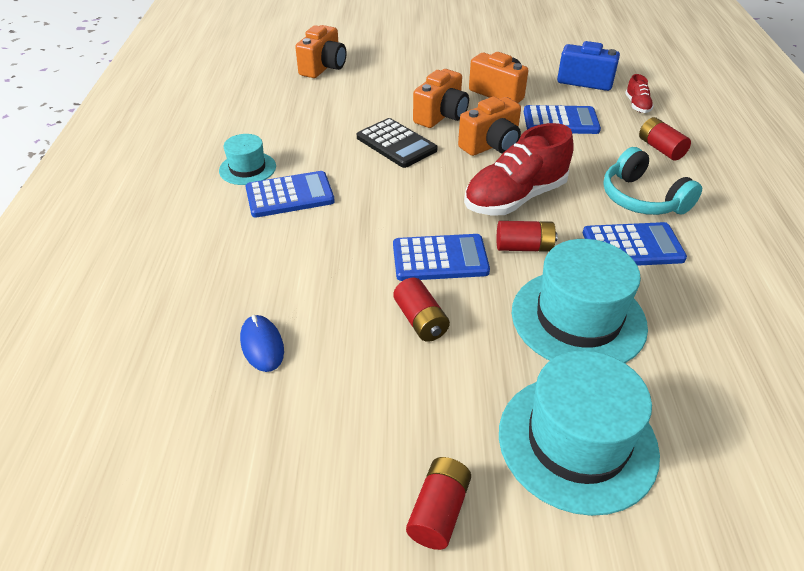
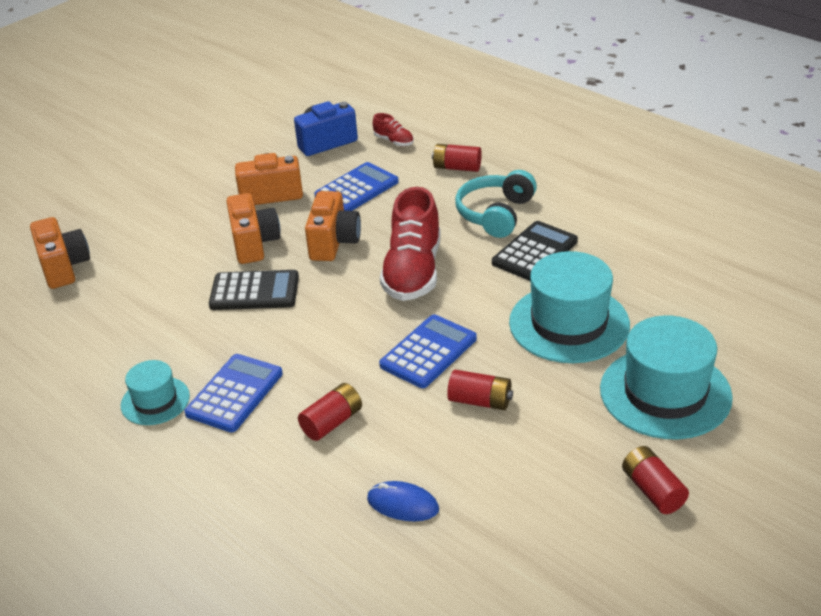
camera: 45 degrees left, 5 degrees down
red battery [497,221,558,252] -> red battery moved to [298,383,362,441]
blue calculator [583,222,687,266] -> black calculator [492,221,578,281]
turquoise headphones [603,147,702,215] -> turquoise headphones turned 105 degrees clockwise [455,170,537,238]

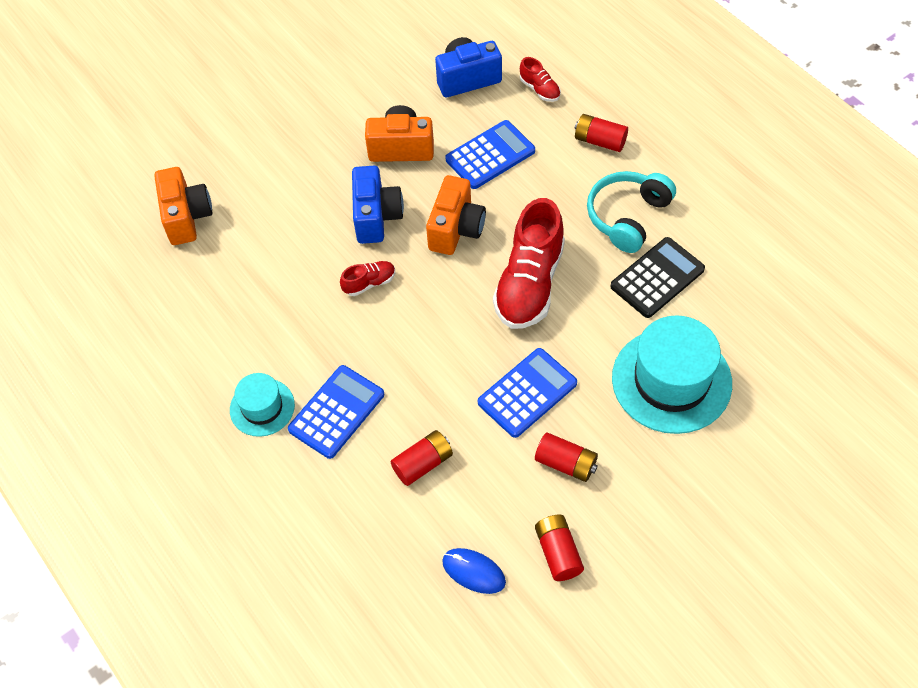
camera: 10 degrees right, 20 degrees up
black calculator [209,270,299,310] -> red shoe [340,261,395,296]
orange camera [226,193,281,264] -> blue camera [352,166,404,244]
turquoise hat [600,315,733,440] -> none
red battery [622,446,689,514] -> red battery moved to [535,514,584,581]

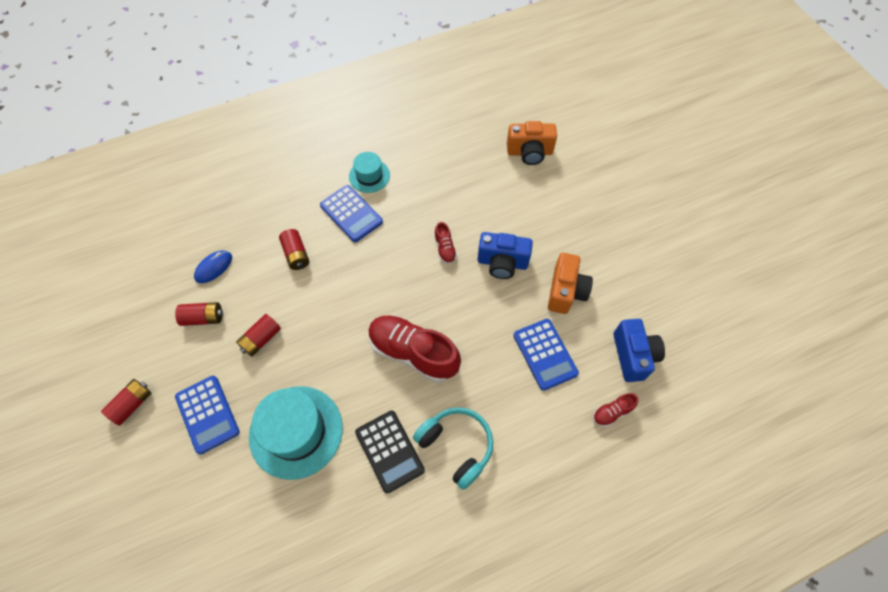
camera: 100 degrees right, 5 degrees up
orange camera [426,175,486,255] -> none
blue calculator [478,348,577,438] -> blue calculator moved to [175,376,240,455]
red battery [575,114,628,152] -> red battery moved to [101,379,152,426]

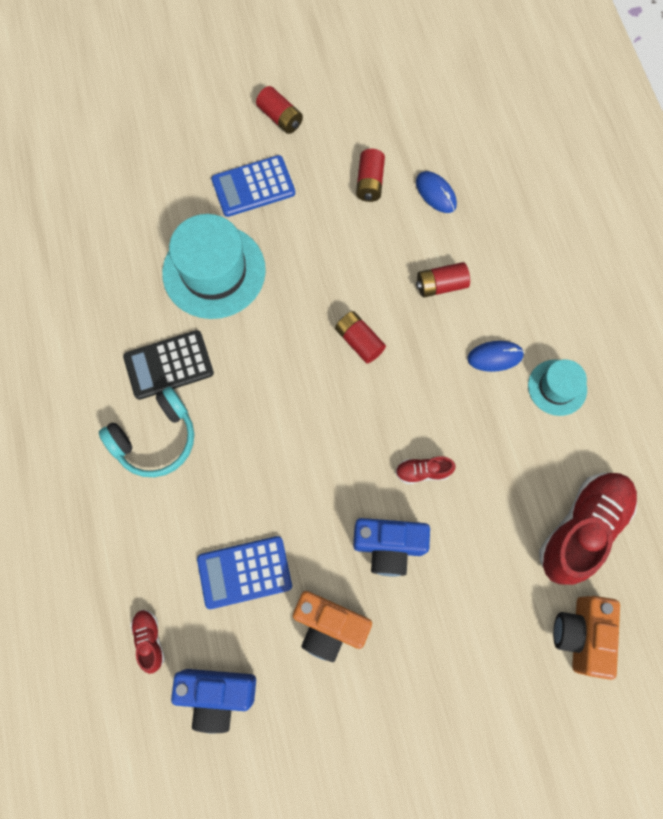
camera: 100 degrees right, 10 degrees up
red battery [236,314,281,357] -> red battery moved to [335,311,386,364]
blue calculator [320,185,383,242] -> blue mouse [467,341,524,372]
red shoe [368,315,461,383] -> red shoe moved to [539,473,637,585]
blue camera [478,232,533,279] -> blue camera turned 105 degrees counterclockwise [353,518,430,577]

